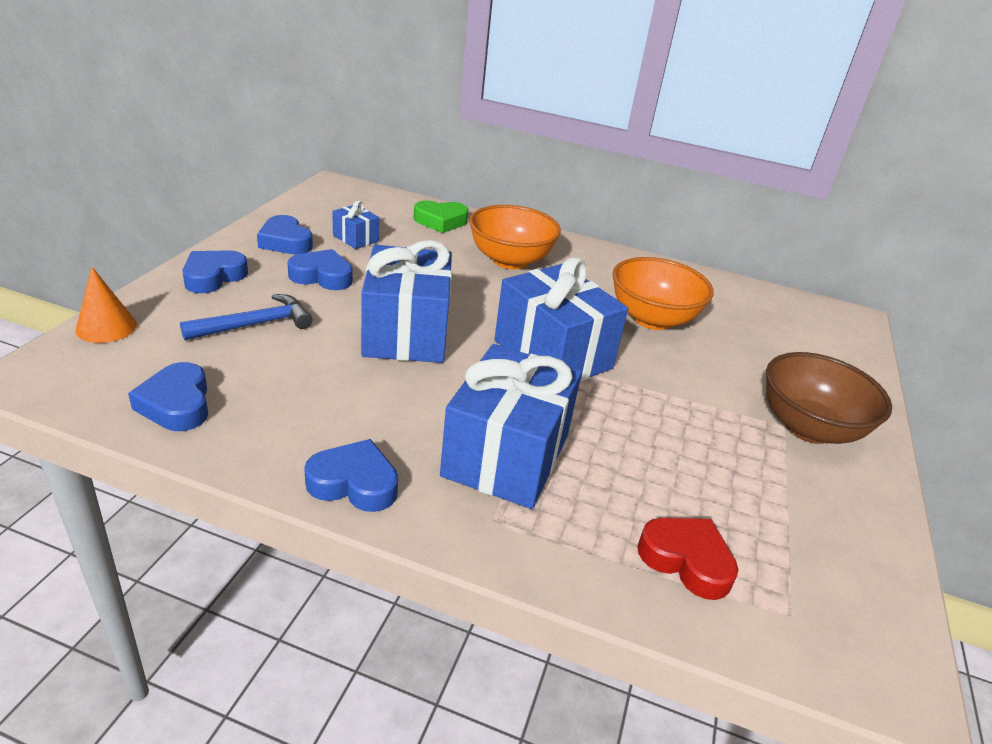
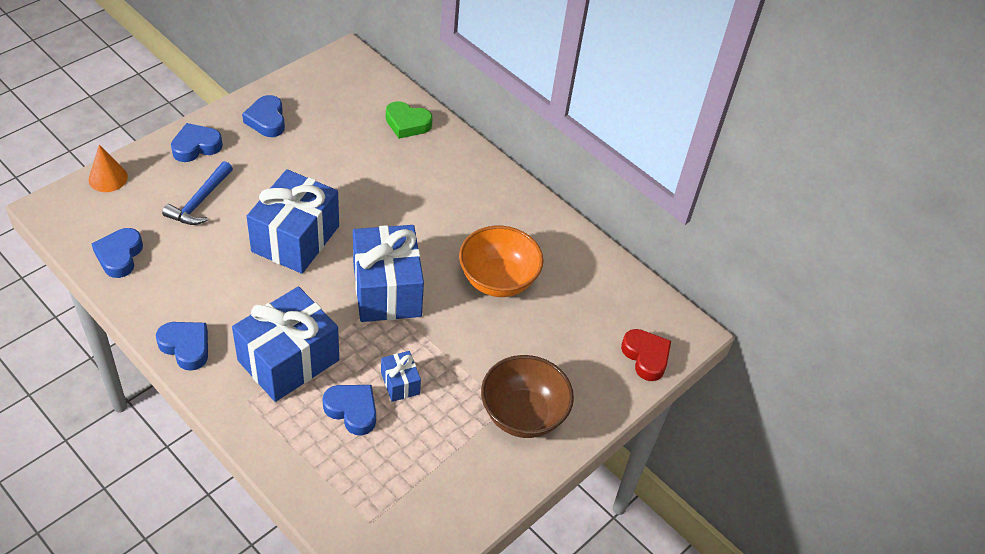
camera: 25 degrees right, 15 degrees up
blue hammer [180,294,313,340] -> blue hammer turned 120 degrees clockwise [162,161,233,225]
blue heart [287,249,353,290] -> blue heart moved to [323,385,376,436]
blue gift [332,201,379,249] -> blue gift moved to [381,351,421,402]
orange bowl [469,205,561,270] -> none
red heart [637,518,739,600] -> red heart moved to [621,329,671,381]

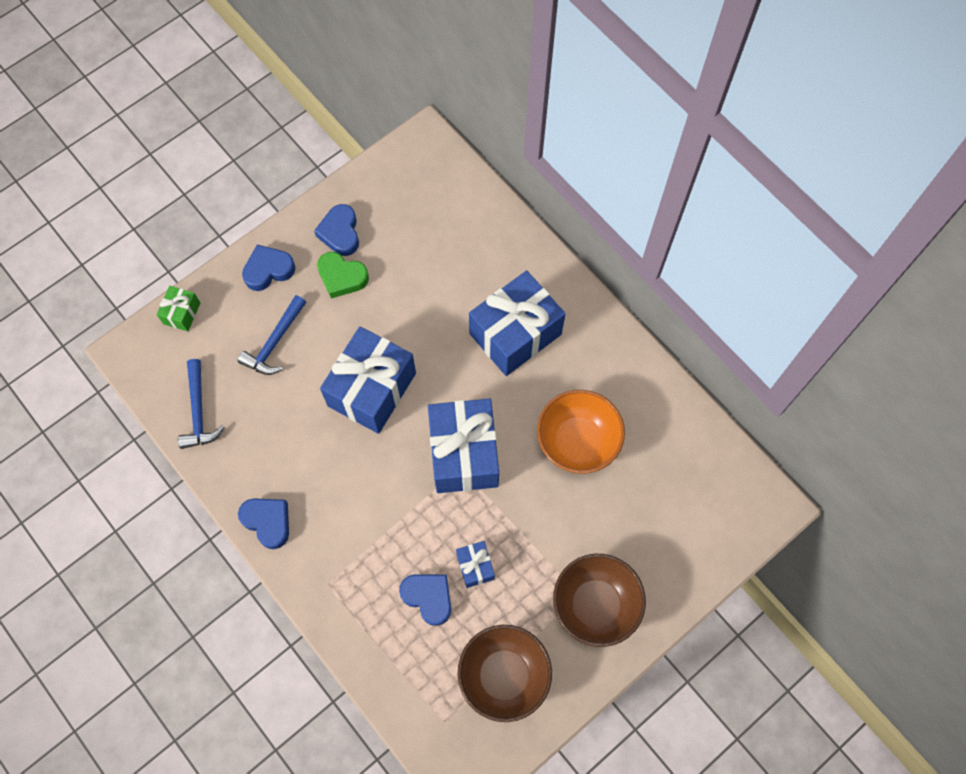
camera: 10 degrees right, 20 degrees up
orange cone [88,145,128,192] -> green gift [157,286,200,331]
blue heart [92,228,143,278] -> blue hammer [178,359,225,449]
blue gift [232,286,339,402] -> blue gift moved to [469,270,565,376]
green heart [386,101,433,139] -> green heart moved to [317,252,369,298]
red heart [621,329,671,381] -> none
none -> brown bowl [458,625,552,722]

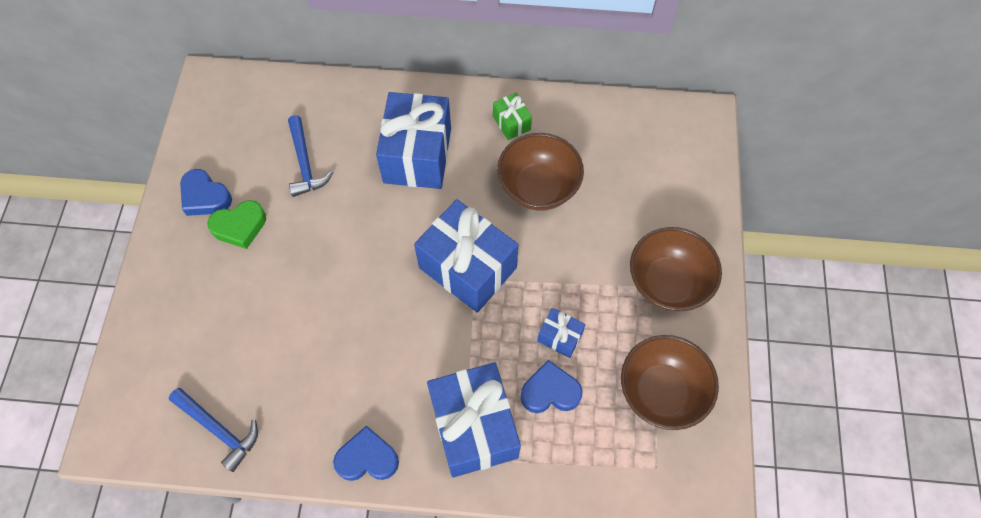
camera: 45 degrees left, 5 degrees down
green gift [157,286,200,331] -> green gift moved to [493,93,532,140]
blue hammer [238,295,306,375] -> blue hammer moved to [288,115,333,197]
blue heart [242,245,295,291] -> none
blue gift [320,326,416,434] -> blue gift moved to [427,362,521,478]
orange bowl [537,390,625,474] -> brown bowl [497,133,584,210]

